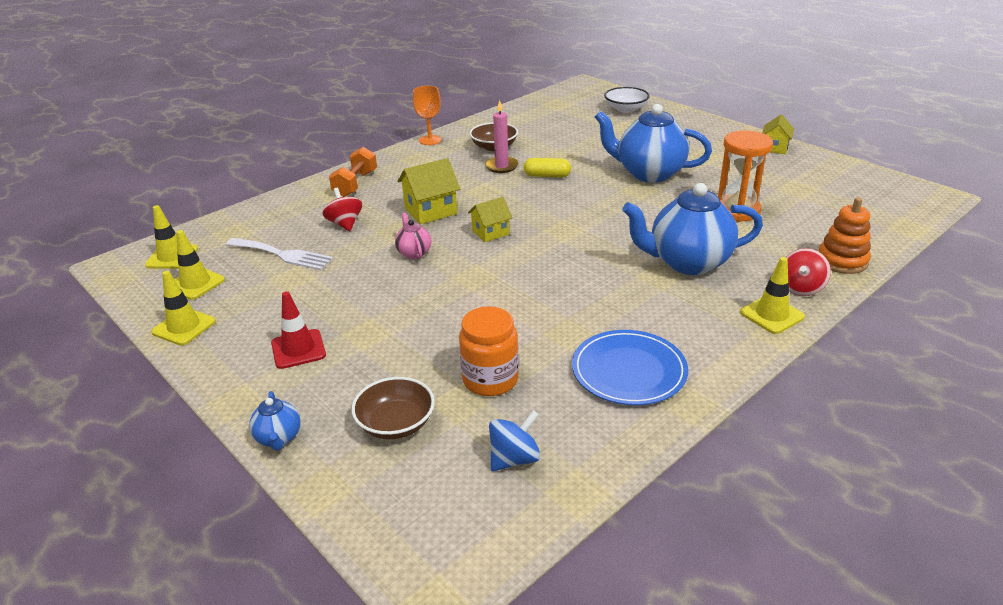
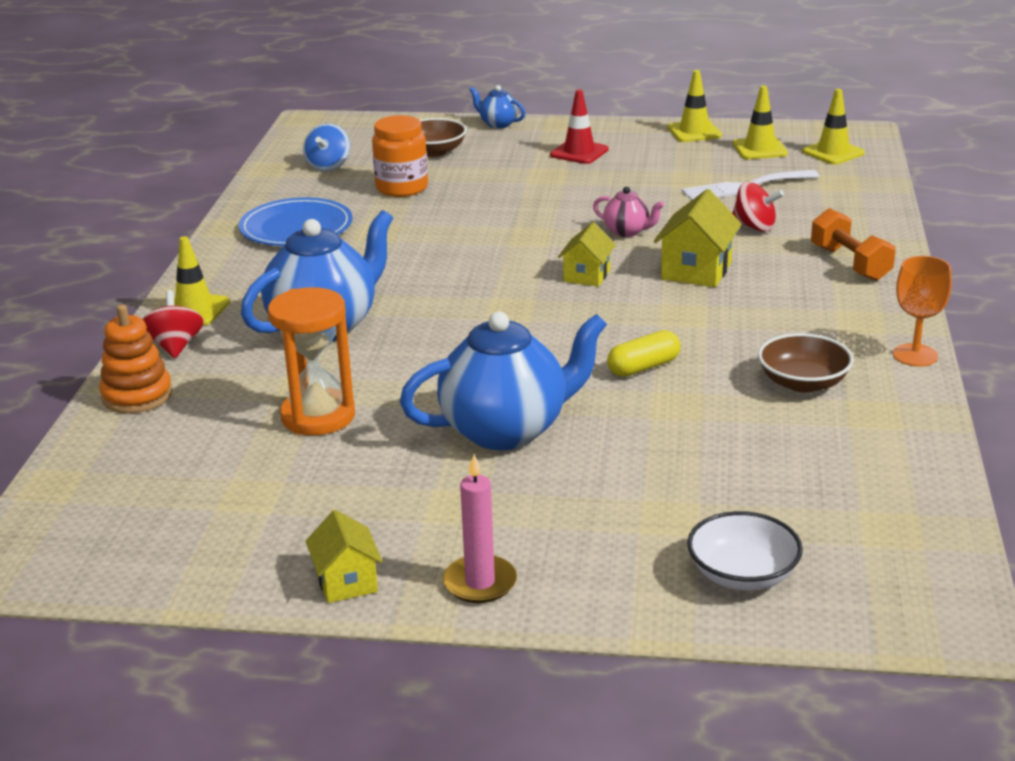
camera: 140 degrees right, 5 degrees down
pink candle [485,100,518,173] -> pink candle moved to [443,454,517,603]

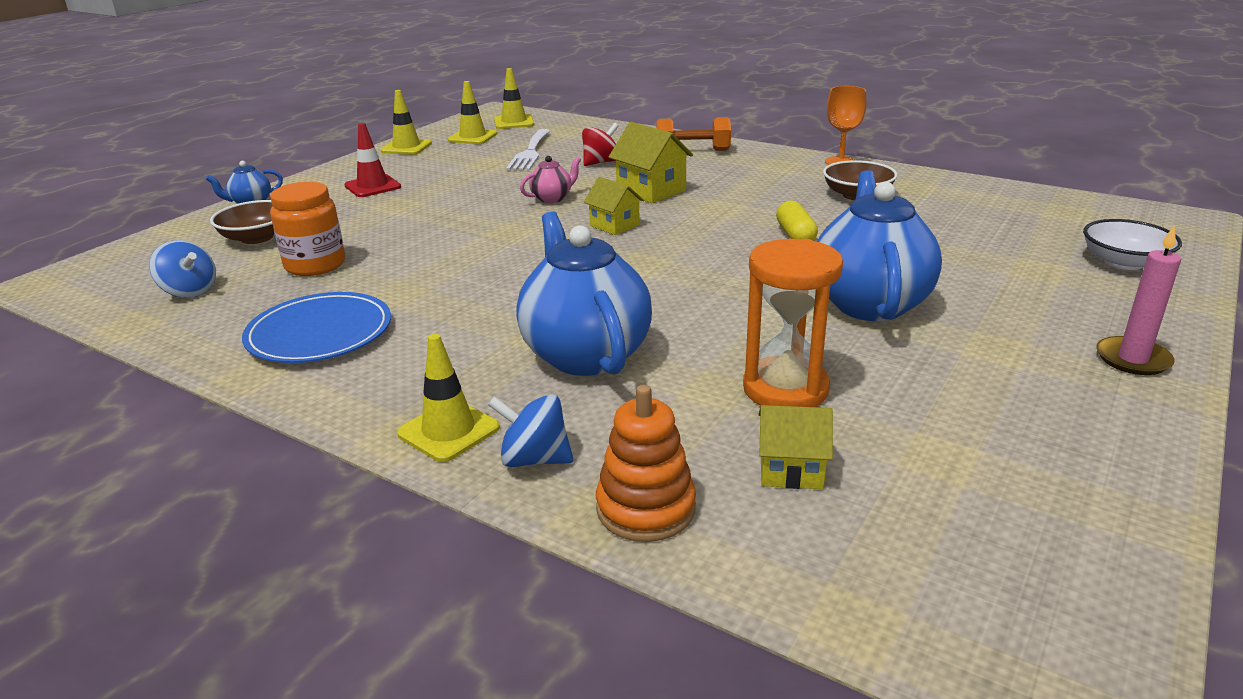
camera: 65 degrees left, 0 degrees up
red spinning top [143,290,204,358] -> blue spinning top [488,394,573,467]
yellow house [306,510,383,603] -> yellow house moved to [758,405,833,489]

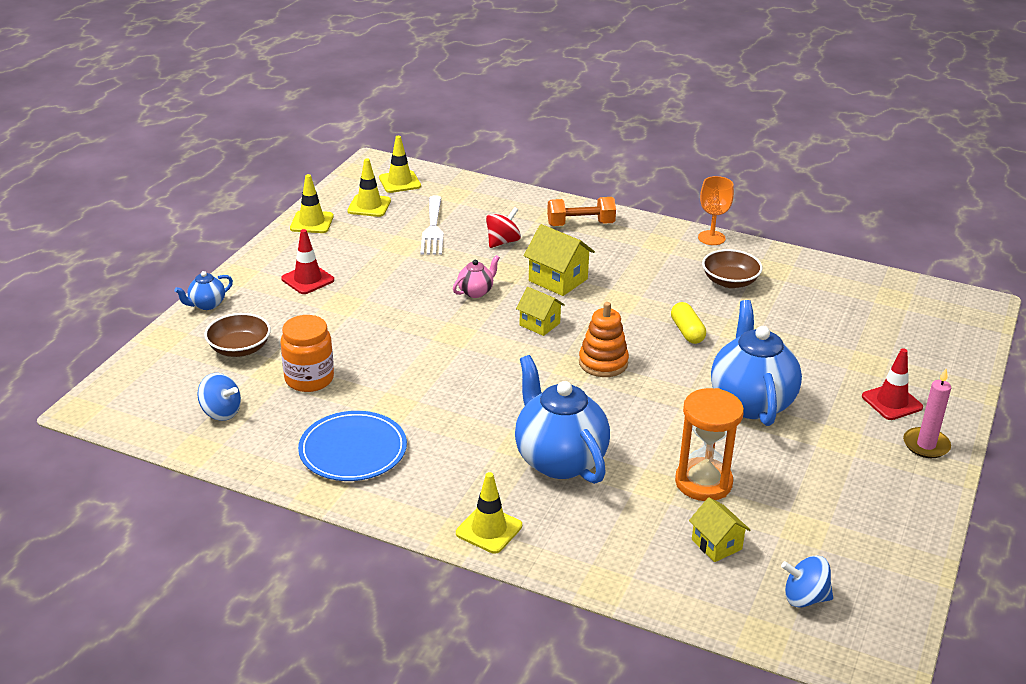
camera: 10 degrees left, 5 degrees up
blue spinning top [488,394,573,467] -> blue spinning top moved to [781,556,833,607]
orange stacking toy [596,385,696,542] -> orange stacking toy moved to [579,302,629,377]
yellow house [758,405,833,489] -> yellow house turned 60 degrees clockwise [689,497,750,562]
white bowl [1083,219,1182,270] -> none
none -> red traffic cone [862,348,923,420]

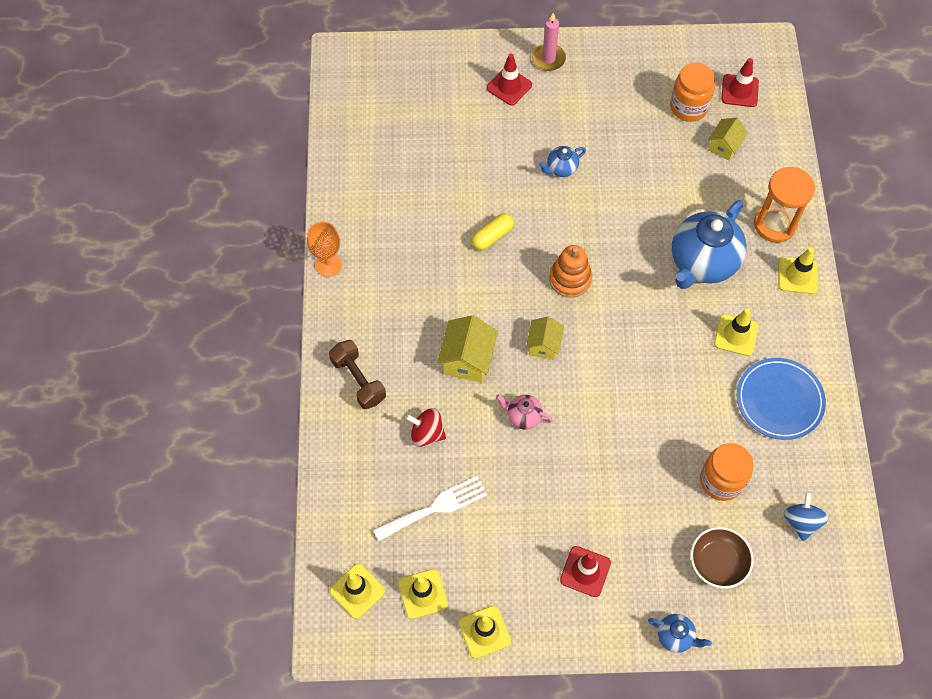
camera: 115 degrees left, 30 degrees up
orange dumbbell [547,197,616,226] -> brown dumbbell [329,340,386,409]
orange hourglass [675,388,744,501] -> orange hourglass moved to [754,167,815,243]
brown bowl [702,249,763,288] -> none
blue teapot [711,300,802,426] -> blue teapot [539,146,586,177], size x0.46
blue spinning top [781,556,833,607] -> red traffic cone [721,58,759,107]
none -> orange jar [670,63,715,122]
none -> yellow traffic cone [714,309,758,356]

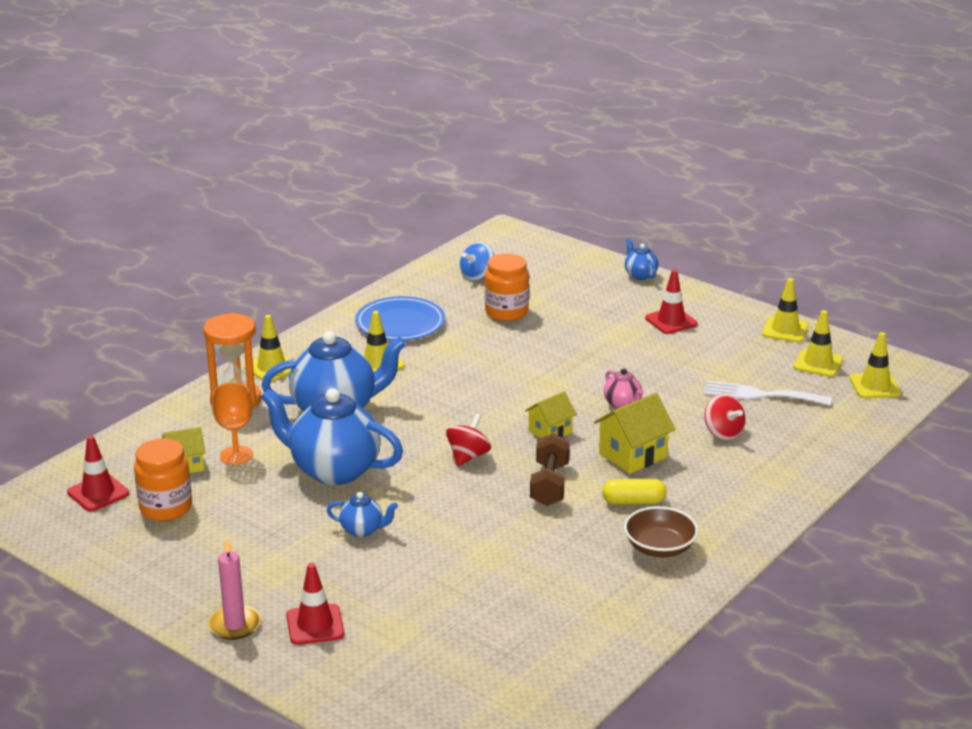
camera: 140 degrees left, 35 degrees down
orange goblet [307,222,342,277] -> orange goblet moved to [212,383,253,465]
brown dumbbell [329,340,386,409] -> brown dumbbell moved to [530,433,570,506]
yellow capsule [471,213,514,250] -> yellow capsule moved to [602,479,667,505]
orange stacking toy [549,245,592,298] -> red spinning top [446,414,491,466]
brown bowl [690,527,754,589] -> brown bowl moved to [624,506,698,557]
none -> blue teapot [260,388,403,485]

